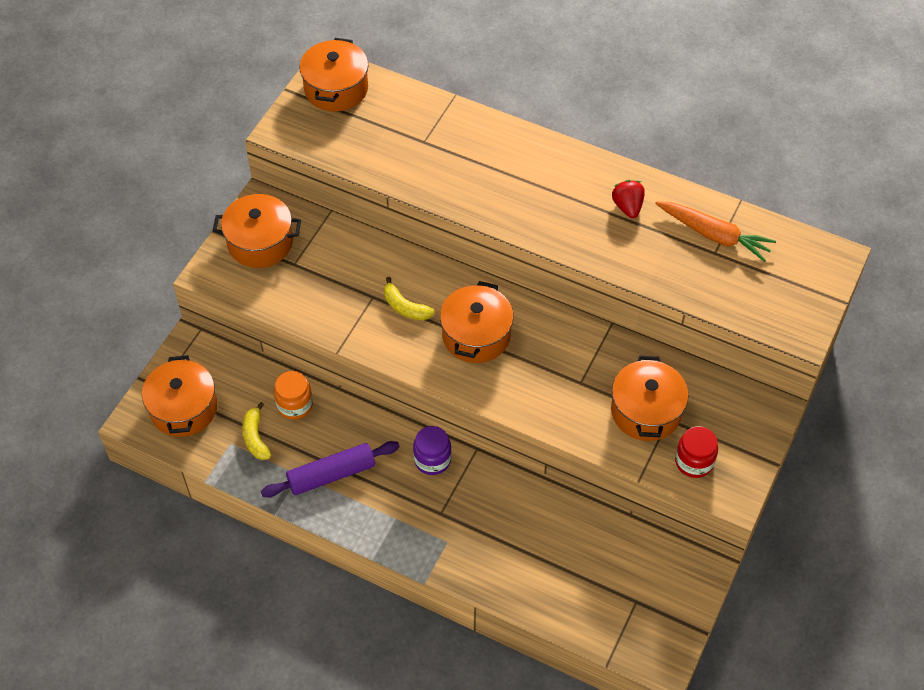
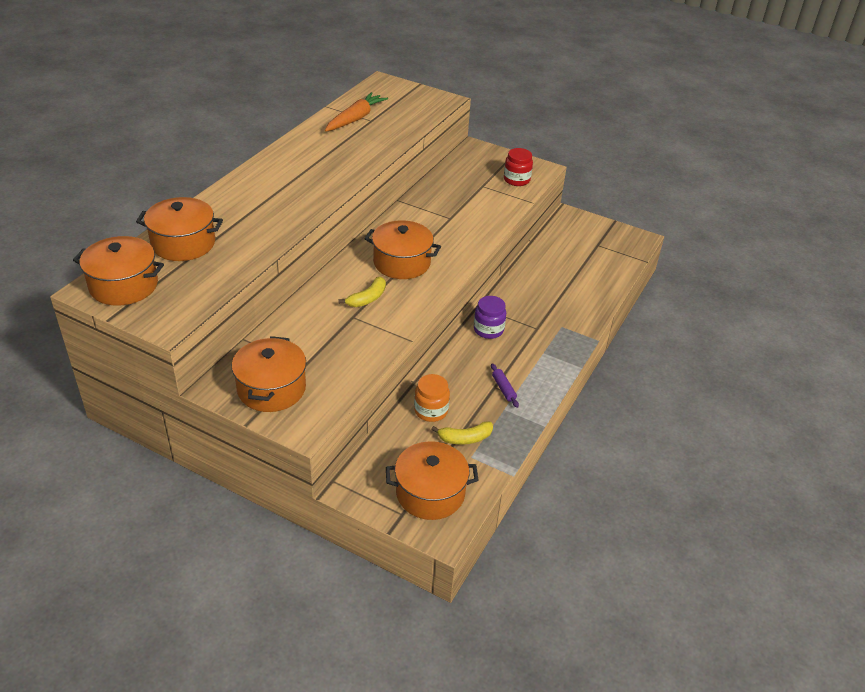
camera: 90 degrees left, 15 degrees down
purple rolling pin [261,441,400,497] -> purple rolling pin [491,363,519,408], size x0.50
orange pot [611,356,688,441] -> orange pot moved to [136,197,223,261]
red strawberry [612,180,645,218] -> none

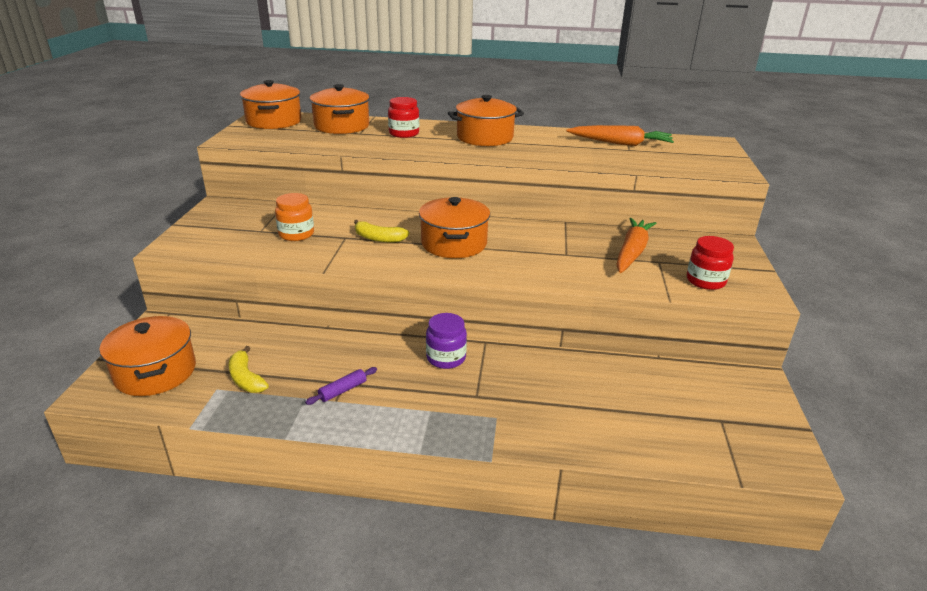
camera: 70 degrees right, 10 degrees down
orange pot [232,336,306,412] -> orange pot moved to [448,95,524,146]
orange jar [414,374,450,422] -> orange jar moved to [275,193,314,241]
none -> red jar [388,97,419,138]
none -> orange carrot [616,218,656,273]

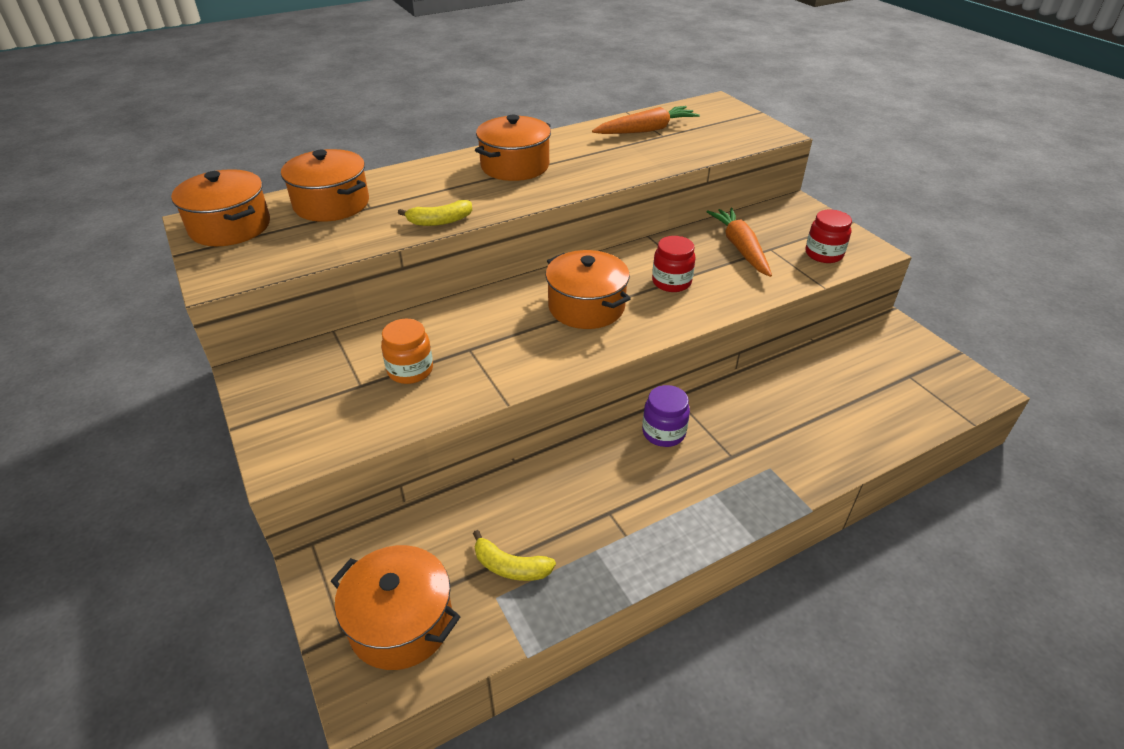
camera: 35 degrees left, 10 degrees up
purple rolling pin [305,367,377,405] -> none
yellow banana [354,220,409,242] -> yellow banana moved to [398,200,472,226]
red jar [388,97,419,138] -> red jar moved to [652,236,696,292]

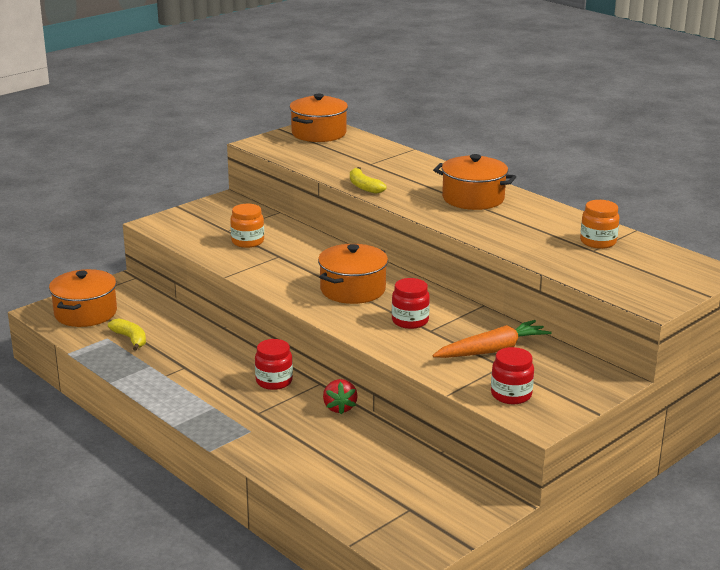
camera: 75 degrees right, 15 degrees down
orange pot [281,149,369,222] -> none
yellow banana [473,530,556,581] -> yellow banana turned 135 degrees clockwise [108,318,146,351]
orange carrot [592,106,700,134] -> orange jar [580,200,619,249]
purple jar [642,385,690,447] -> red jar [255,339,293,390]
none -> red strawberry [323,379,358,415]

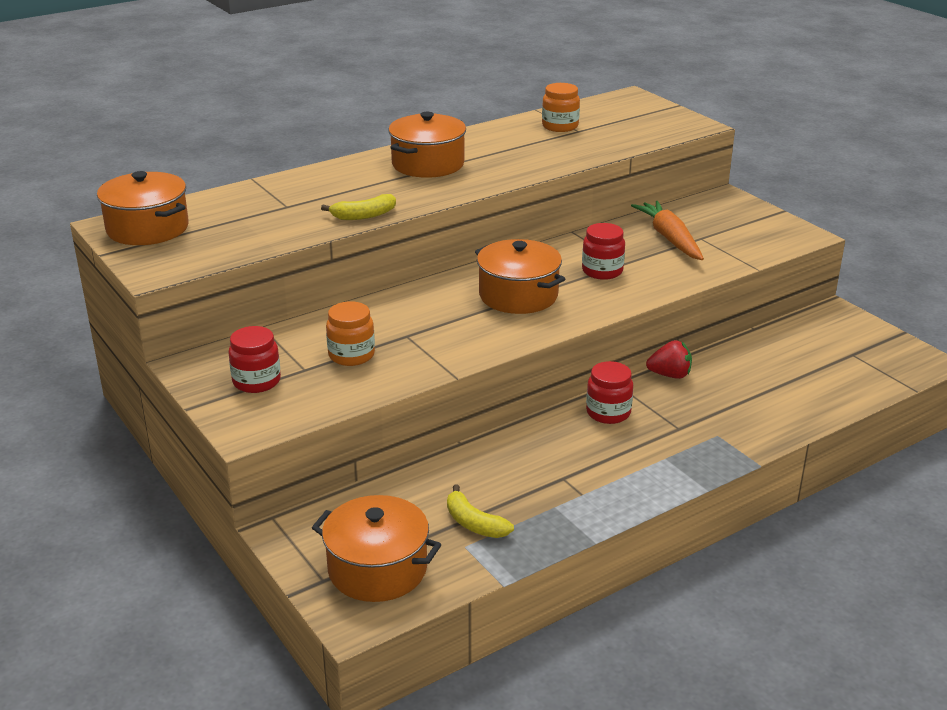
camera: 80 degrees left, 5 degrees up
yellow banana [108,318,146,351] -> yellow banana turned 105 degrees counterclockwise [447,484,514,538]
red jar [491,347,534,404] -> red jar moved to [228,326,281,393]

